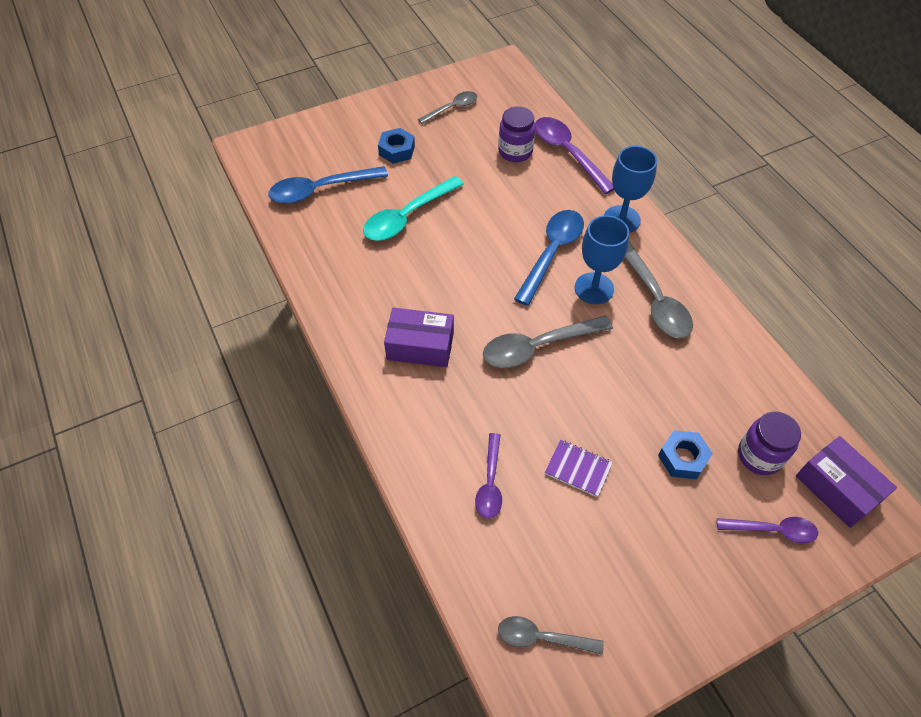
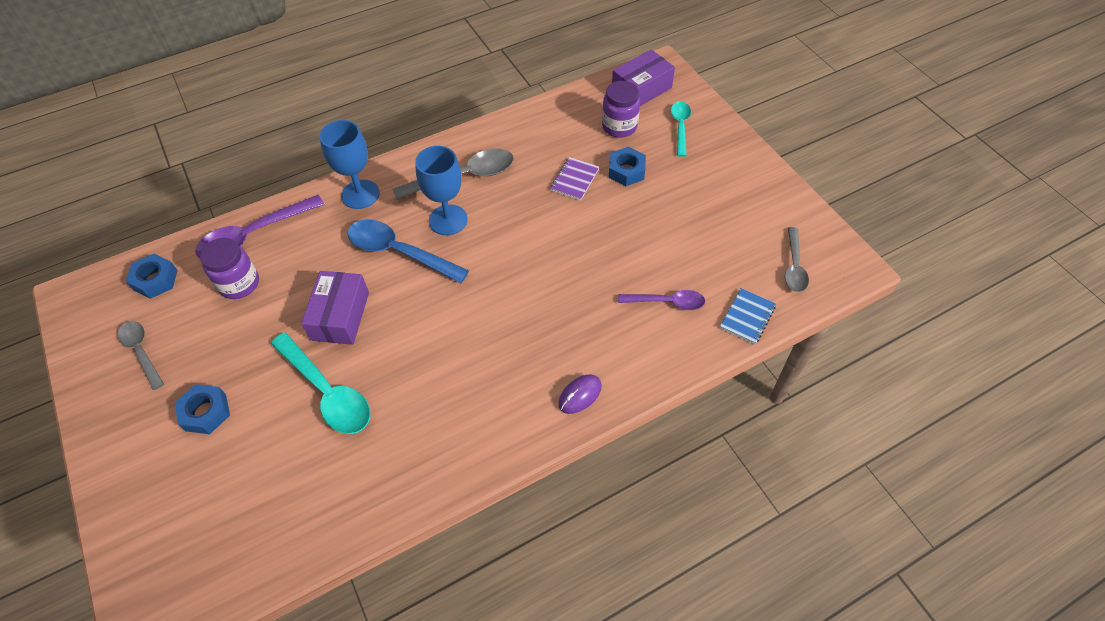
camera: 90 degrees left, 0 degrees up
blue spoon [268,166,388,204] -> none
purple box [384,307,454,367] -> purple box moved to [301,271,369,345]
grey spoon [483,316,613,368] -> none
purple notebook [545,440,613,497] -> purple notebook moved to [550,157,599,200]
purple spoon [717,517,818,543] -> turquoise spoon [671,101,691,157]
none -> blue nut [126,254,178,299]
none -> purple mouse [558,374,602,414]
none -> blue notebook [720,288,776,344]

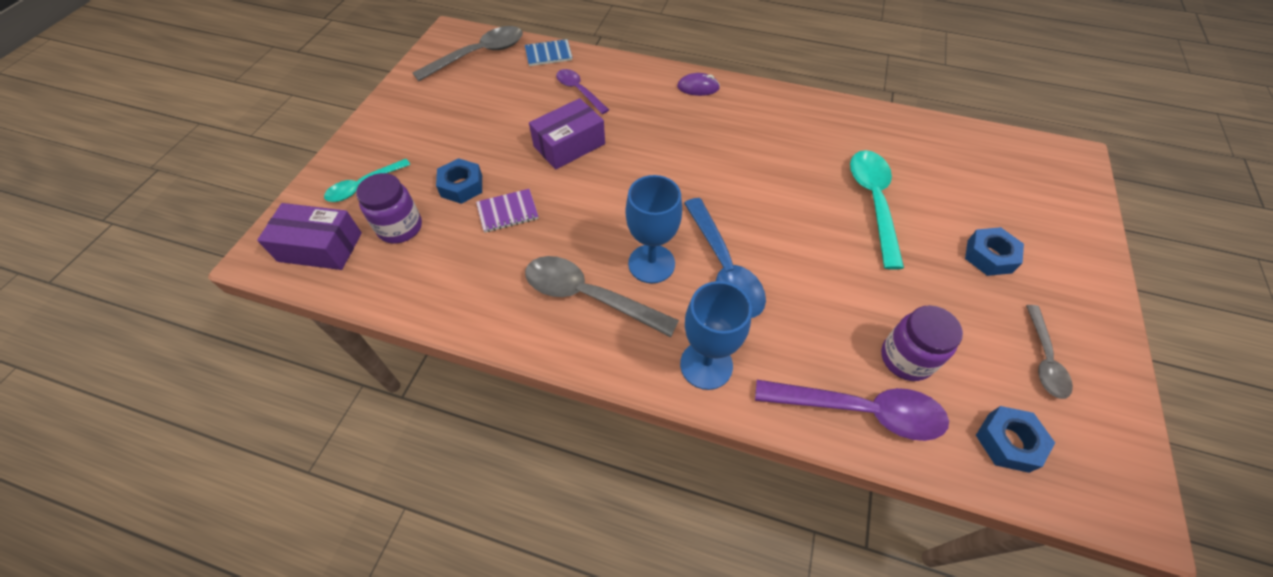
camera: 135 degrees left, 0 degrees up
purple box [301,271,369,345] -> purple box moved to [529,98,605,169]
grey spoon [785,227,809,292] -> grey spoon [413,26,523,81], size x1.63

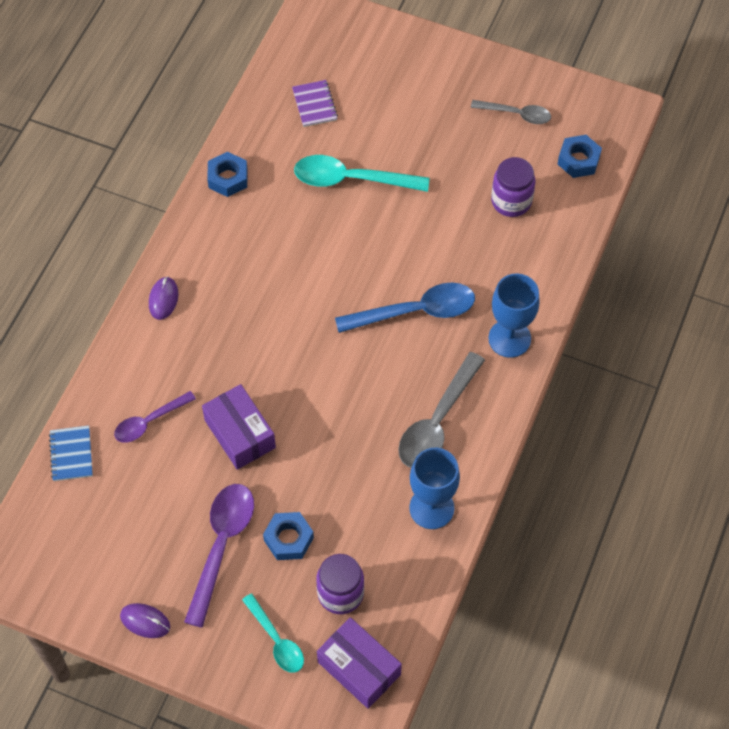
camera: 85 degrees left, 5 degrees up
purple box [257,203,362,270] -> purple box turned 60 degrees counterclockwise [317,617,402,708]
grey spoon [413,26,523,81] -> none
purple notebook [476,189,538,233] -> purple notebook moved to [292,80,338,127]
blue goblet [625,175,682,283] -> blue goblet moved to [409,448,460,529]
purple spoon [755,380,949,441] -> purple spoon moved to [184,484,254,628]
blue nut [965,227,1024,276] -> blue nut moved to [207,152,248,197]
none -> purple mouse [120,603,170,638]

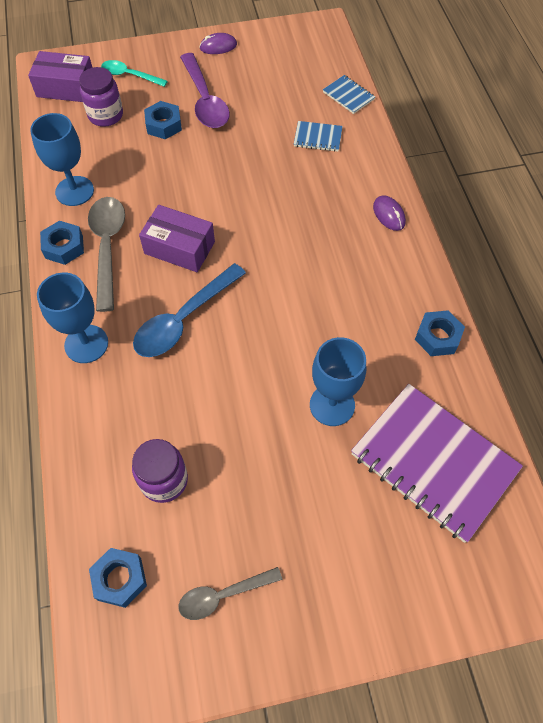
camera: 145 degrees right, 0 degrees up
purple spoon [114,391,196,443] -> blue notebook [294,121,343,152]
purple box [202,384,276,470] -> purple box moved to [139,205,215,272]
purple notebook [292,80,338,127] -> purple notebook [351,384,523,543], size x2.33
turquoise spoon [294,155,430,192] -> blue goblet [310,337,366,426]
none -> blue nut [40,221,84,265]

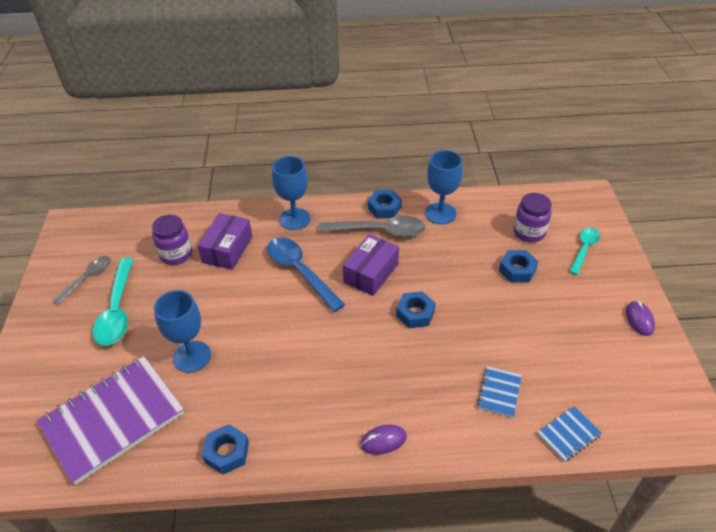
camera: 100 degrees right, 15 degrees down
purple box [28,51,93,102] -> purple box moved to [197,213,253,270]
blue nut [89,548,147,608] -> blue nut moved to [396,291,436,328]
grey spoon [178,567,282,620] -> grey spoon turned 45 degrees clockwise [53,256,111,304]
purple spoon [180,53,230,128] -> none
none -> turquoise spoon [92,258,133,346]

